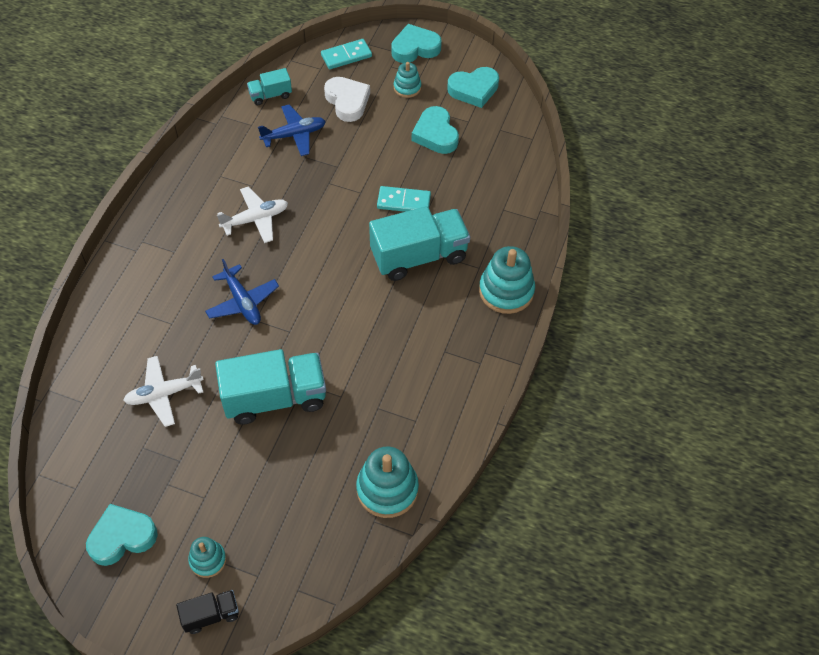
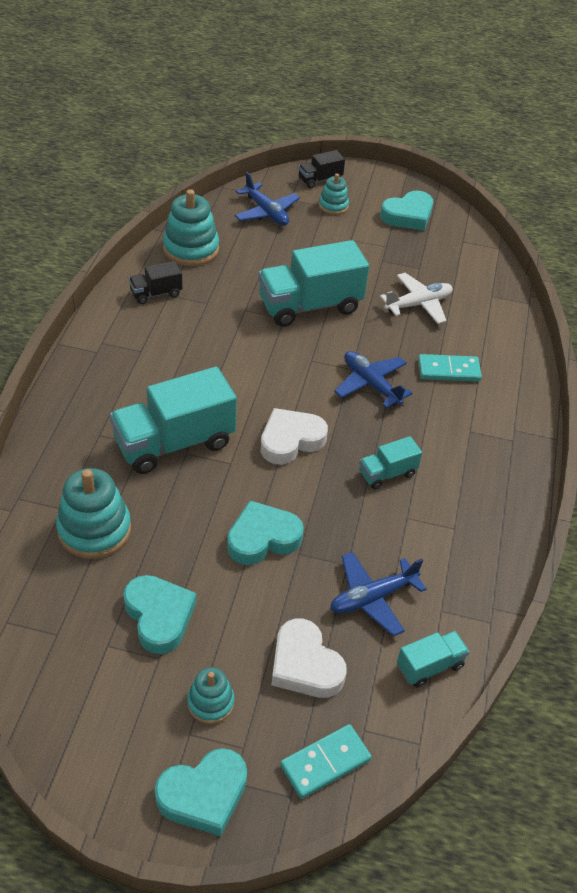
camera: 170 degrees right, 10 degrees down
white plane [217,187,288,243] -> turquoise truck [359,436,422,489]
turquoise domino [377,186,431,212] -> turquoise domino moved to [418,354,482,382]
turquoise heart [447,67,499,108] -> turquoise heart moved to [227,501,304,565]
turquoise stacking toy [479,246,535,314] -> turquoise stacking toy moved to [56,468,131,559]
none -> black truck [129,261,182,304]
none -> blue plane [235,172,300,226]
none -> white heart [261,408,328,465]

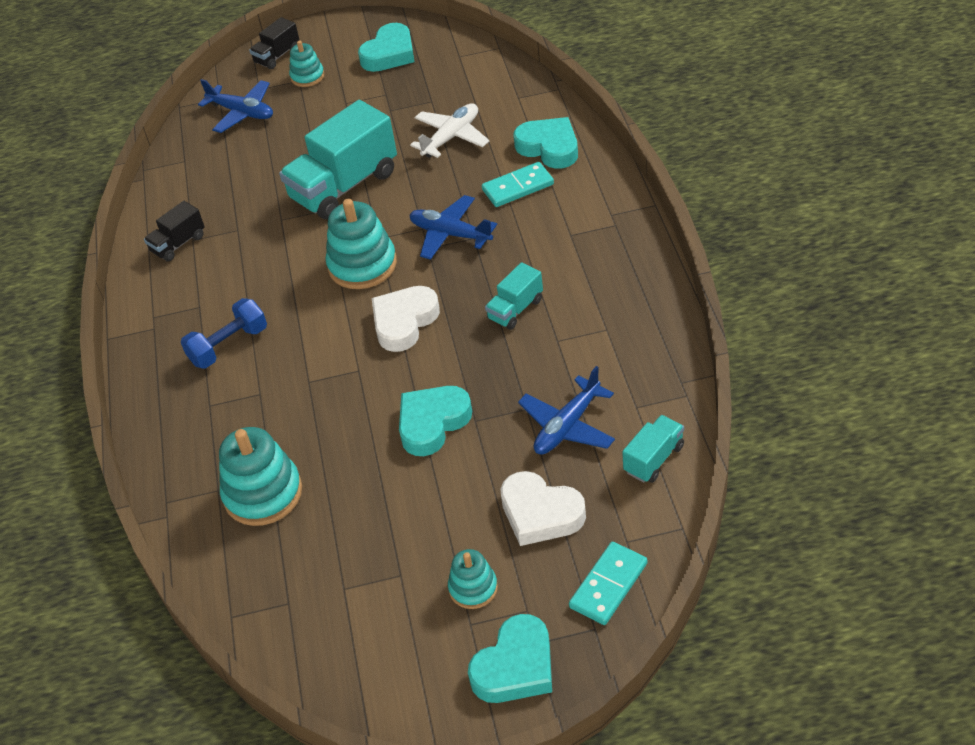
camera: 15 degrees left, 0 degrees up
turquoise truck [110,366,237,474] -> none
turquoise heart [123,575,196,654] -> turquoise heart moved to [513,117,578,169]
turquoise stacking toy [163,189,219,266] -> turquoise stacking toy moved to [325,199,397,289]
none -> blue dumbbell [181,298,267,369]

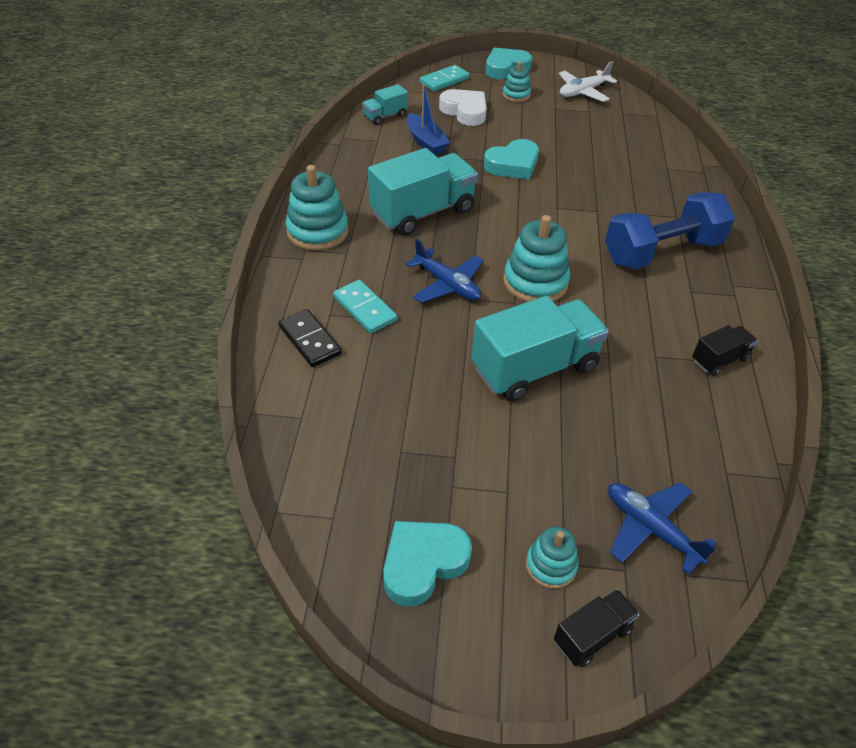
camera: 170 degrees left, 0 degrees up
blue dumbbell [181,298,267,369] -> blue dumbbell [605,192,735,269], size x1.69
turquoise stacking toy [219,427,302,526] -> turquoise stacking toy moved to [286,165,349,251]
white heart [372,286,440,352] -> none
white plane [410,103,489,158] -> white plane moved to [559,61,617,102]
turquoise domino [482,162,554,207] -> turquoise domino turned 60 degrees clockwise [333,280,397,333]
turquoise truck [485,262,543,330] -> turquoise truck [368,148,478,236], size x2.02
turquoise heart [513,117,578,169] -> black domino [279,309,342,367]
blue plane [518,366,615,455] -> blue boat [407,83,450,155]

